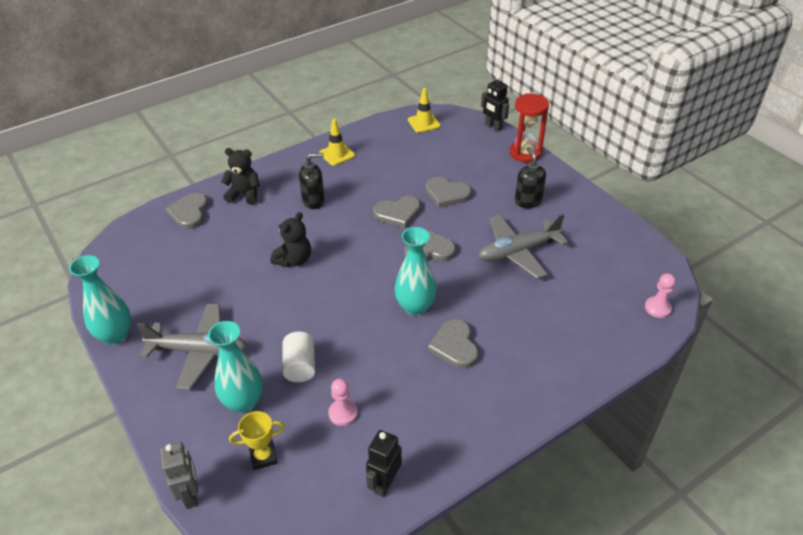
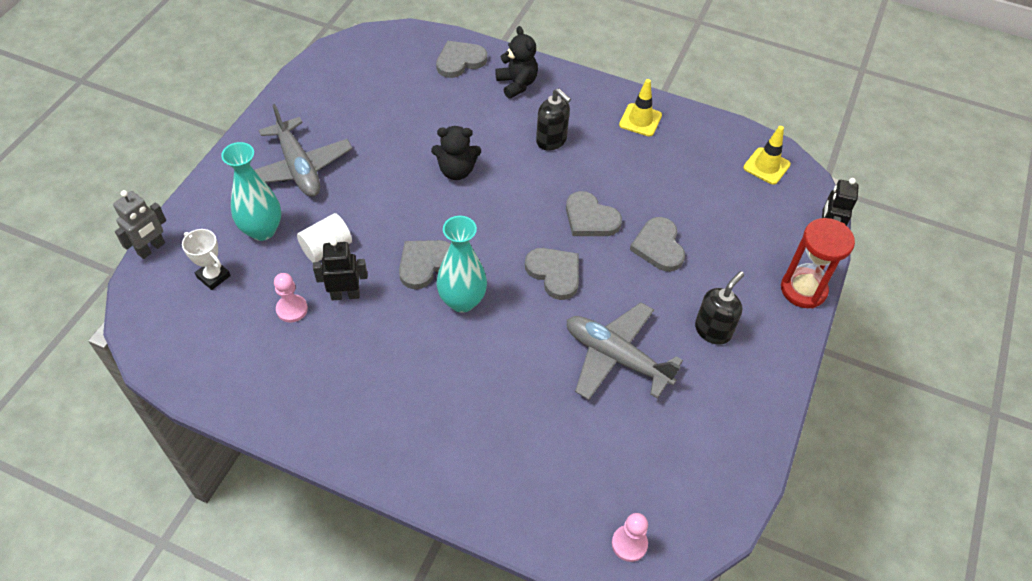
camera: 55 degrees right, 10 degrees up
turquoise vase [69,255,132,345] -> none
yellow trophy [229,411,285,470] -> white trophy [182,229,231,290]
black robot [366,430,402,497] -> black robot moved to [313,239,367,300]
grey heart [428,319,478,369] -> grey heart moved to [399,240,450,289]

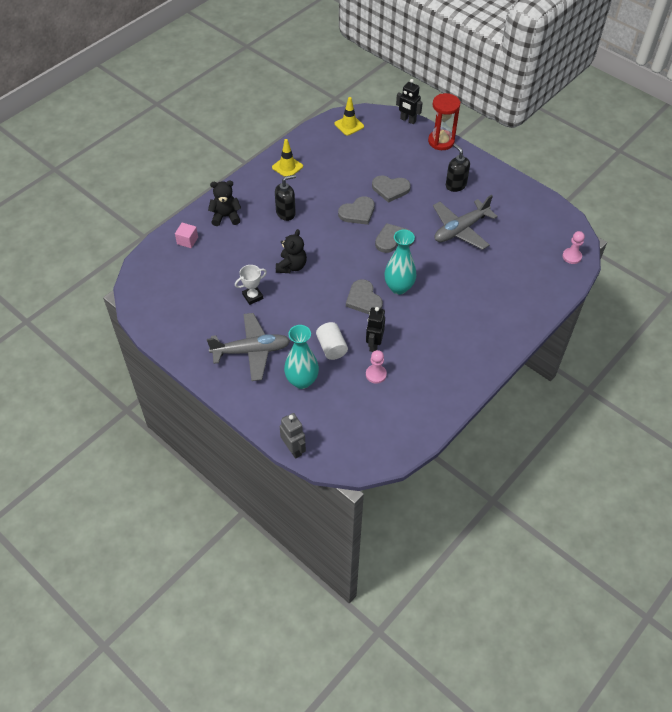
camera: 70 degrees left, 0 degrees up
white trophy [182,229,231,290] -> white trophy moved to [235,265,267,305]
grey heart [436,41,487,78] -> pink cube [175,223,198,248]

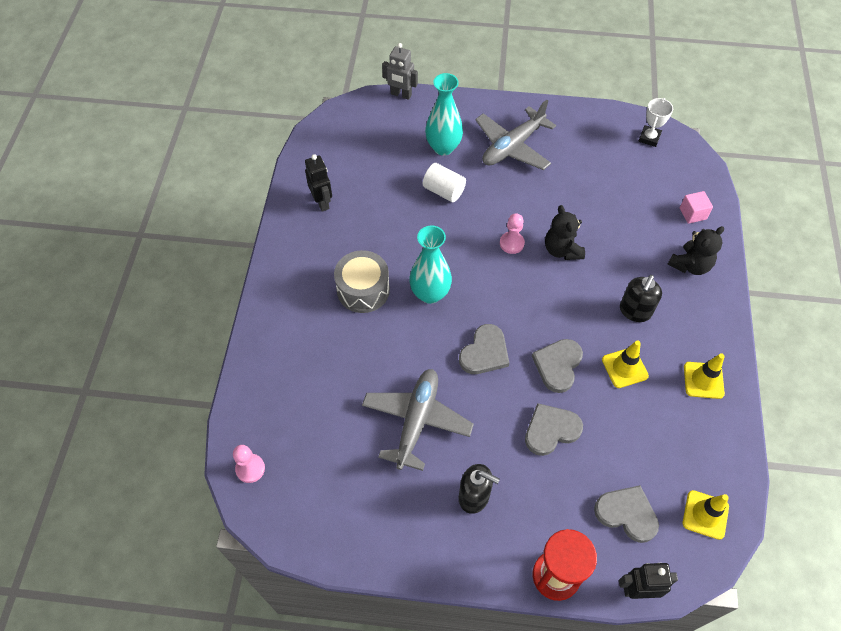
camera: 145 degrees right, 5 degrees up
white trophy [235,265,267,305] -> white trophy moved to [638,98,673,147]
grey heart [346,279,383,314] -> grey heart moved to [594,485,659,543]
black robot [366,307,385,352] -> black robot moved to [305,154,332,211]
pink pawn [366,350,387,384] -> pink pawn moved to [500,213,525,254]
none -> grey drum [334,250,390,313]
none -> yellow traffic cone [602,340,649,388]

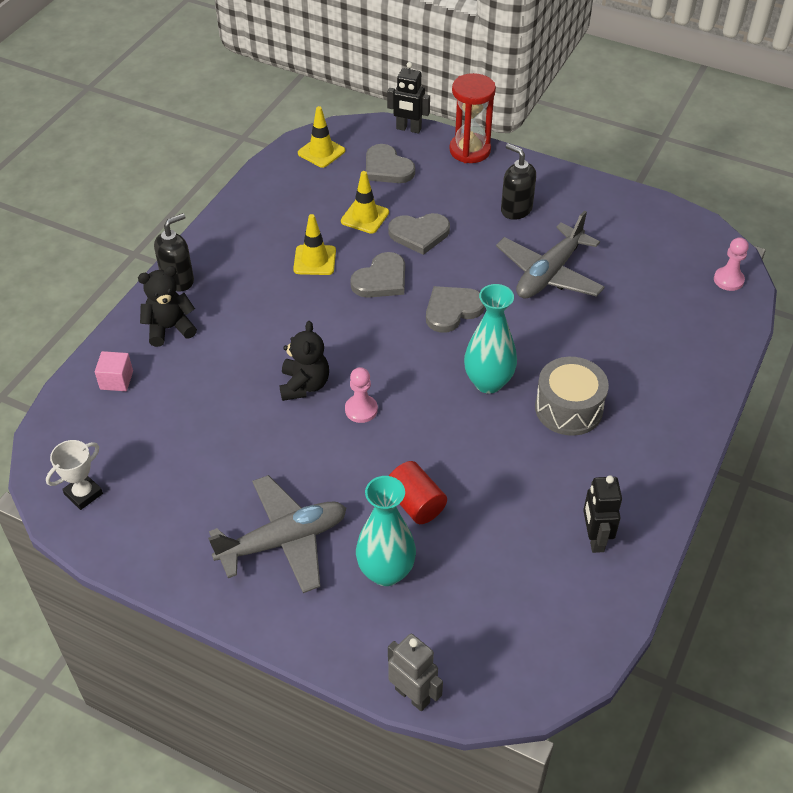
camera: 160 degrees left, 10 degrees down
white cylinder [423,163,466,202] -> red cylinder [389,461,447,524]
black soap dispenser [620,275,662,322] -> black soap dispenser moved to [154,213,194,292]
yellow traffic cone [684,353,725,399] -> yellow traffic cone moved to [341,171,389,234]

